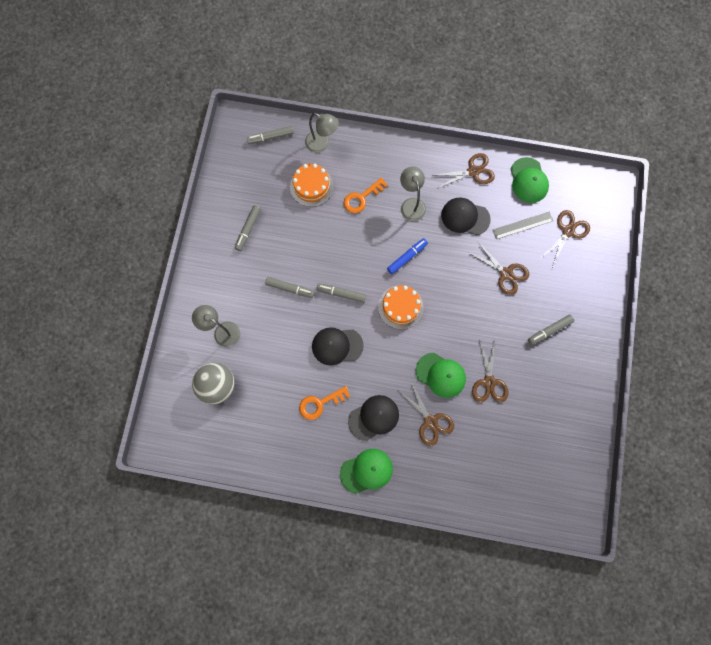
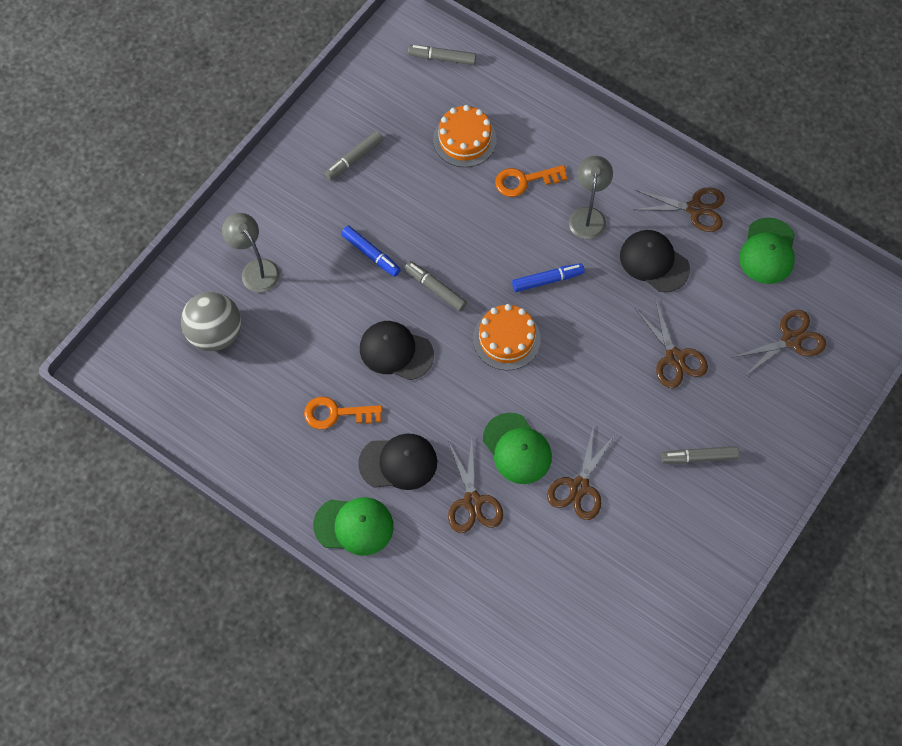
camera: 25 degrees right, 10 degrees down
grey marker [265,277,315,298] -> blue marker [341,226,401,277]
grey lamp [305,113,339,153] -> none
grey ruler [493,212,553,239] -> none

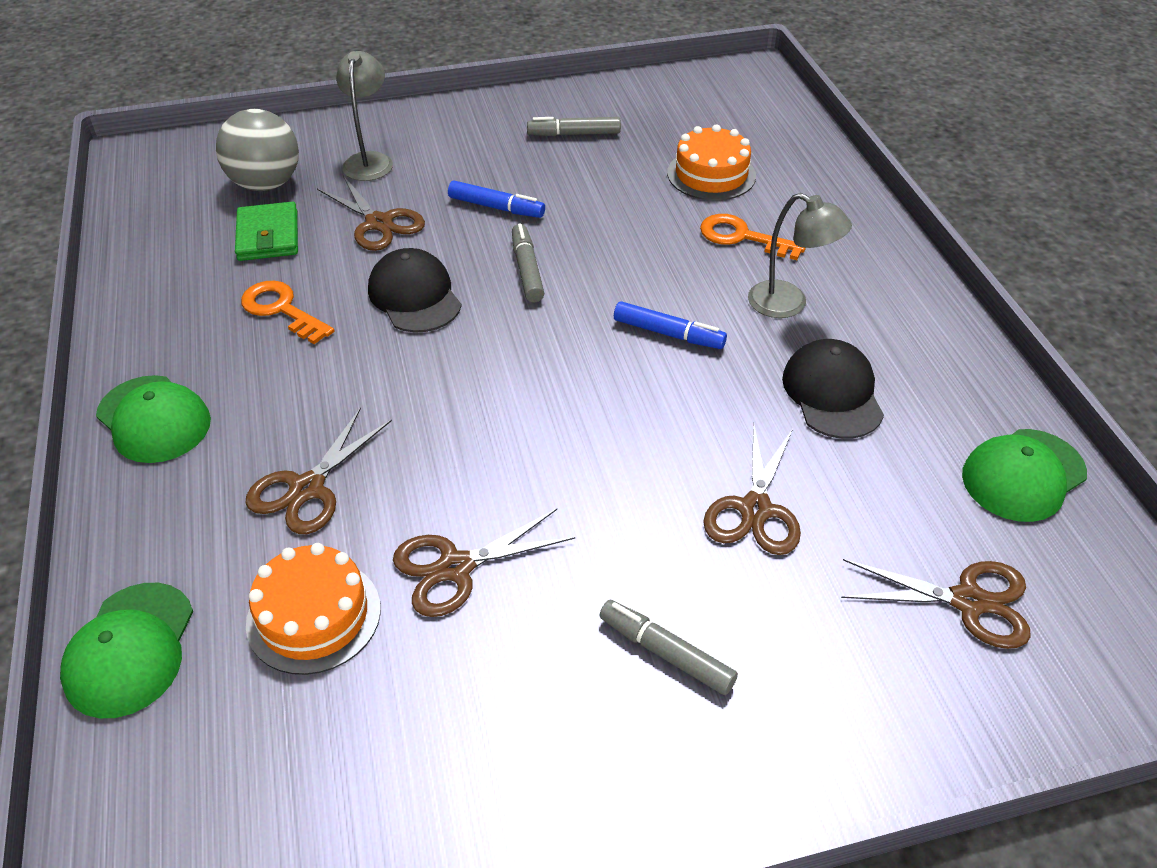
camera: 40 degrees right, 20 degrees down
blue marker [341,226,401,277] -> blue marker turned 60 degrees counterclockwise [448,180,545,218]
black cap [358,433,437,490] -> none
grey marker [408,45,476,65] -> none
orange cake [473,304,541,370] -> orange cake moved to [246,543,381,675]
green cap [483,413,552,484] -> green cap moved to [60,583,193,718]
grey lamp [569,156,613,239] -> grey lamp turned 75 degrees clockwise [748,193,852,318]
brown scissors [633,187,725,232] -> brown scissors moved to [317,176,425,251]
none -> green wallet [235,201,298,261]

